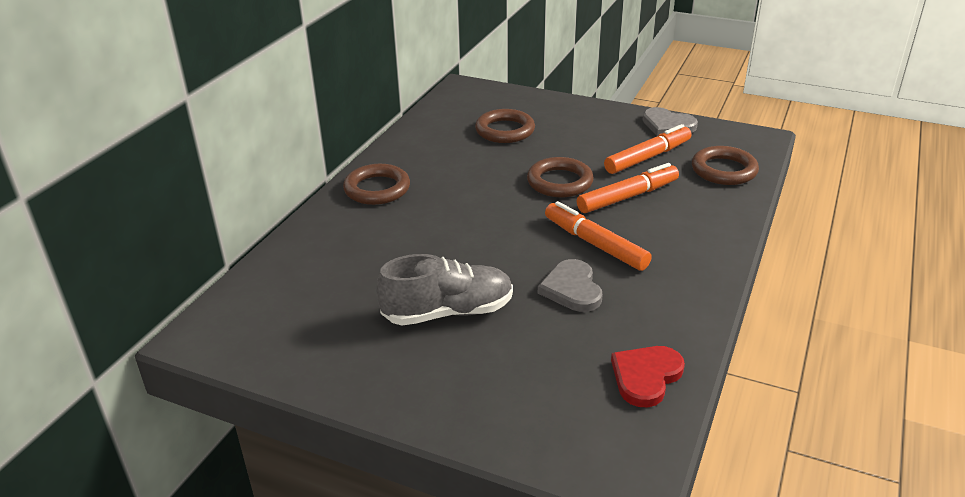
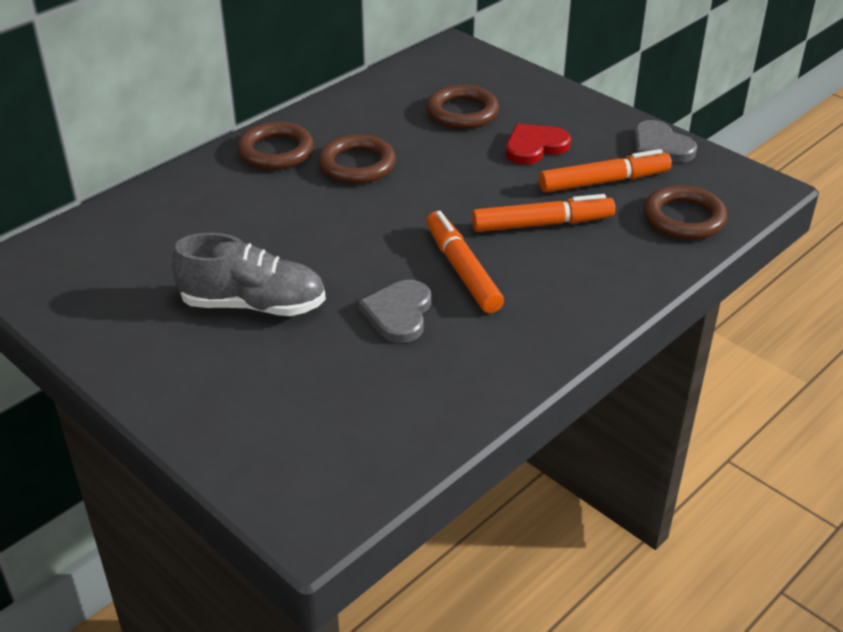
camera: 20 degrees right, 5 degrees up
brown ring [527,157,594,197] -> brown ring moved to [318,134,396,184]
red heart [611,346,685,407] -> red heart moved to [506,124,571,164]

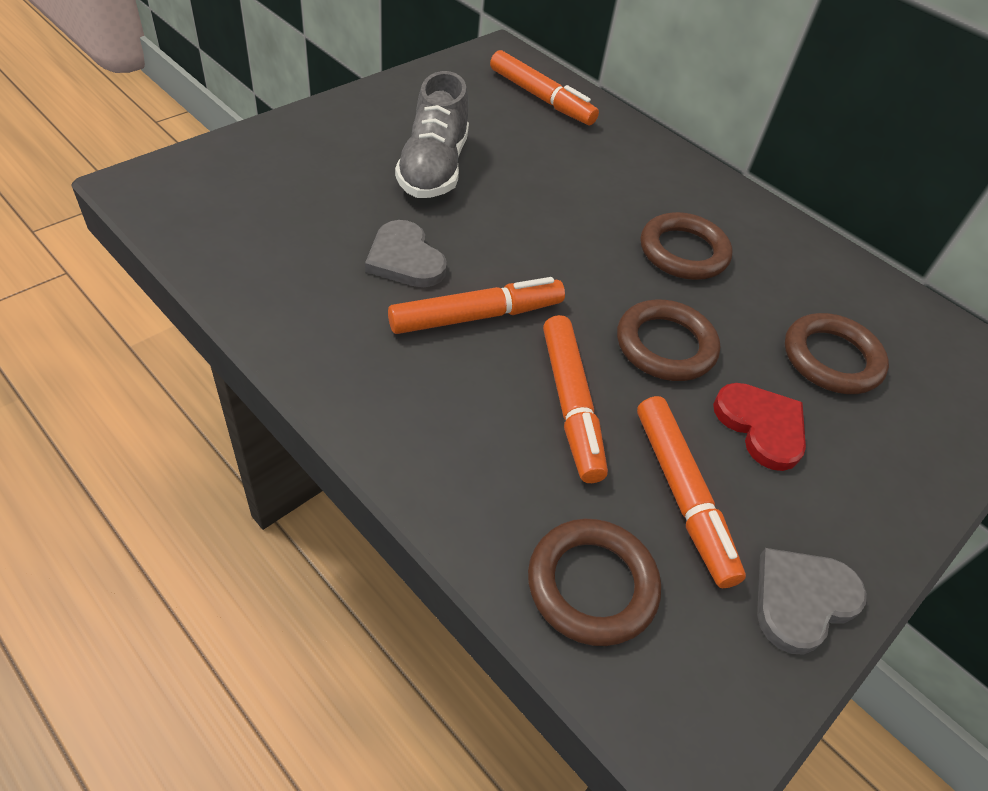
camera: 85 degrees right, 10 degrees up
brown ring [237,122,314,170] -> brown ring moved to [617,300,720,381]
grey heart [359,280,431,343] -> grey heart turned 135 degrees counterclockwise [365,220,447,287]
none -> orange marker [490,50,599,125]

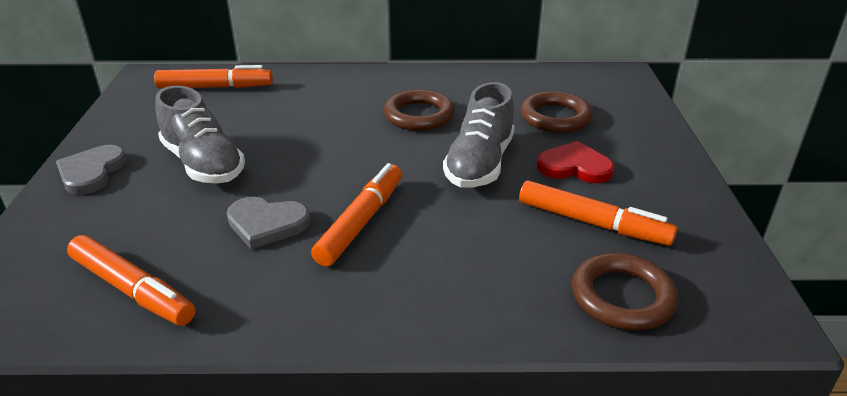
camera: 40 degrees left, 15 degrees down
orange marker [543,315,608,483] -> orange marker moved to [67,235,195,326]
brown ring [617,300,720,381] -> grey shoe [443,82,514,188]
grey heart [757,548,867,655] -> grey heart moved to [56,145,127,194]

